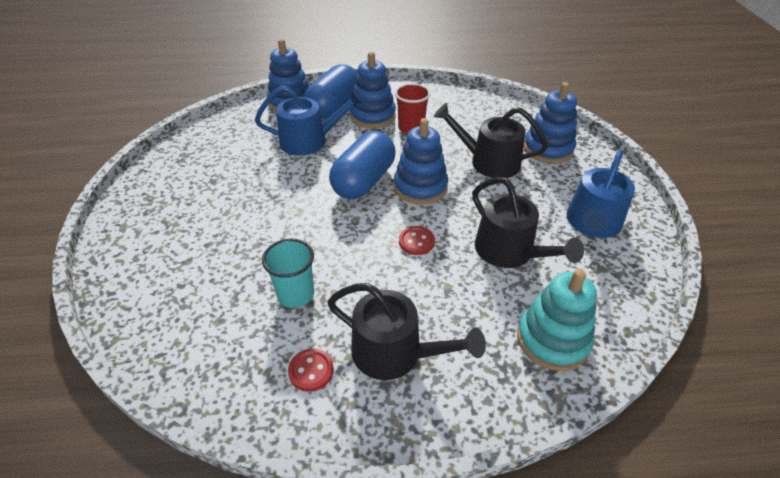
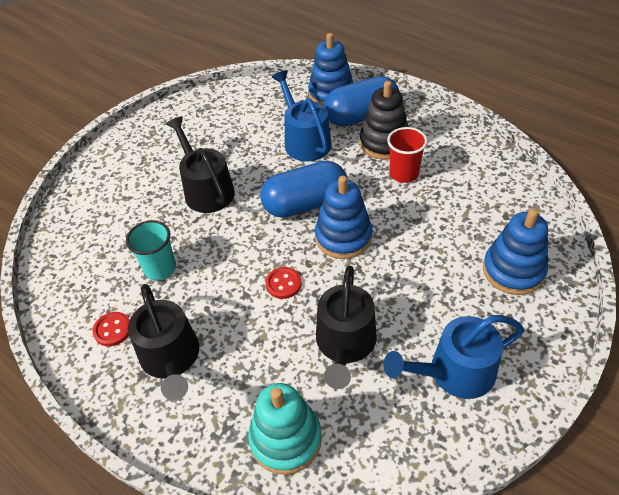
camera: 45 degrees right, 5 degrees up
blue watering can [255,86,365,156] -> blue watering can turned 150 degrees counterclockwise [272,70,332,161]
blue stacking toy [350,52,396,129] -> black stacking toy [360,81,408,159]
black watering can [434,103,548,178] -> black watering can moved to [166,116,235,213]

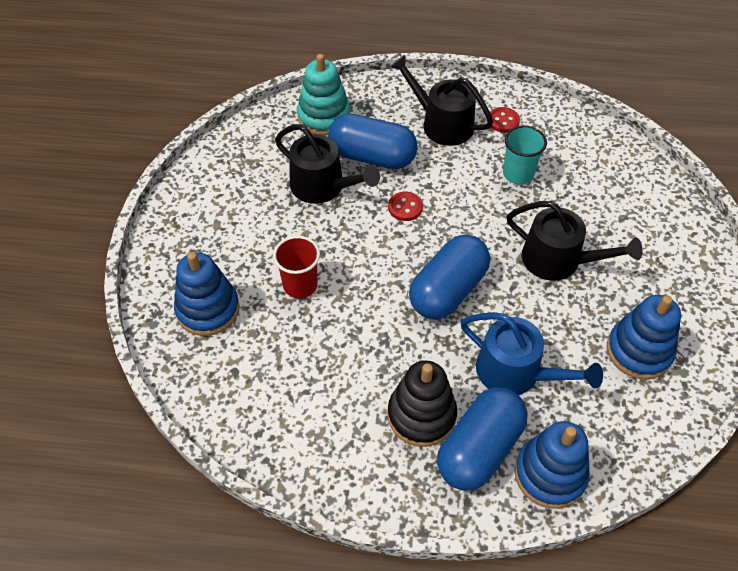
camera: 145 degrees right, 5 degrees up
blue stacking toy [315,176,372,259] -> blue stacking toy moved to [607,295,681,379]
black watering can [316,266,377,389] -> black watering can turned 150 degrees clockwise [275,124,380,204]
blue watering can [383,315,524,399] -> none
red cup [387,127,428,183] -> red cup moved to [273,236,320,298]
none -> blue capsule [328,113,418,169]

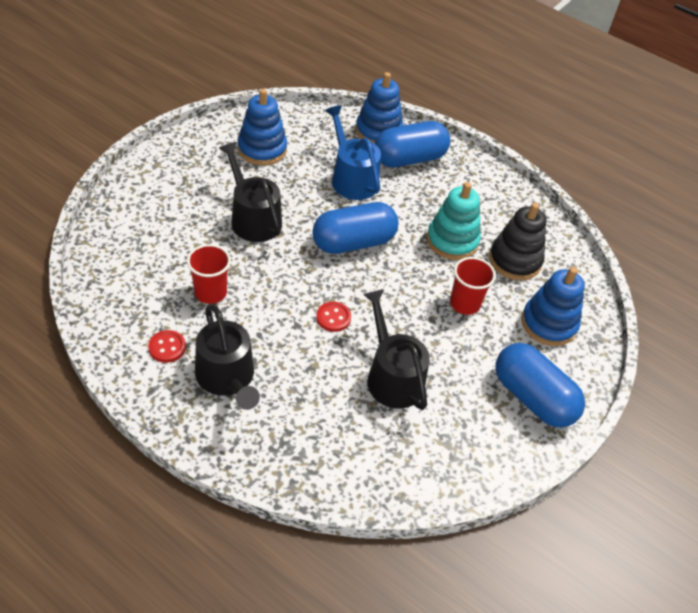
camera: 155 degrees left, 5 degrees down
turquoise stacking toy [297,54,350,136] -> turquoise stacking toy moved to [427,182,481,260]
blue capsule [328,113,418,169] -> blue capsule moved to [496,343,585,427]
black stacking toy [388,360,457,447] -> black stacking toy moved to [489,203,547,280]
turquoise cup [503,125,547,185] -> red cup [187,244,231,304]

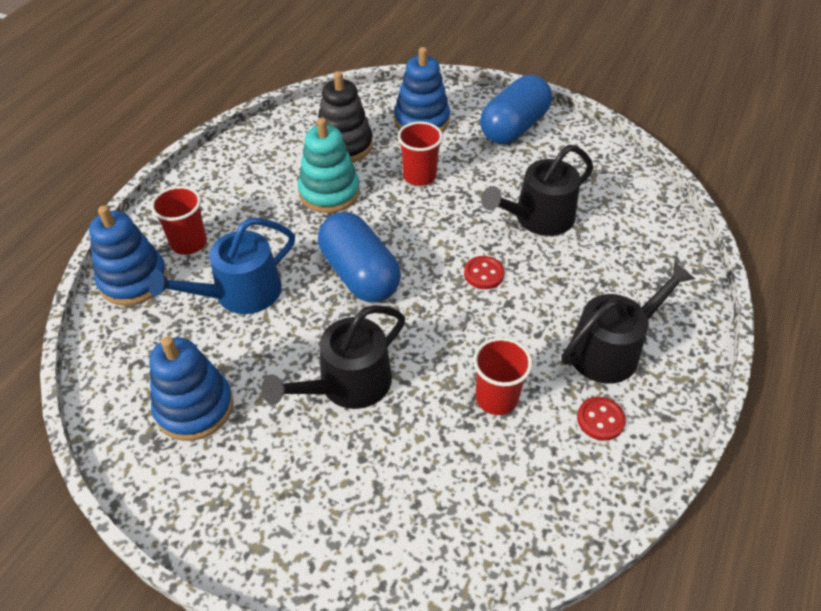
camera: 95 degrees left, 0 degrees up
blue capsule [374,121,450,168] -> red cup [151,186,207,255]

